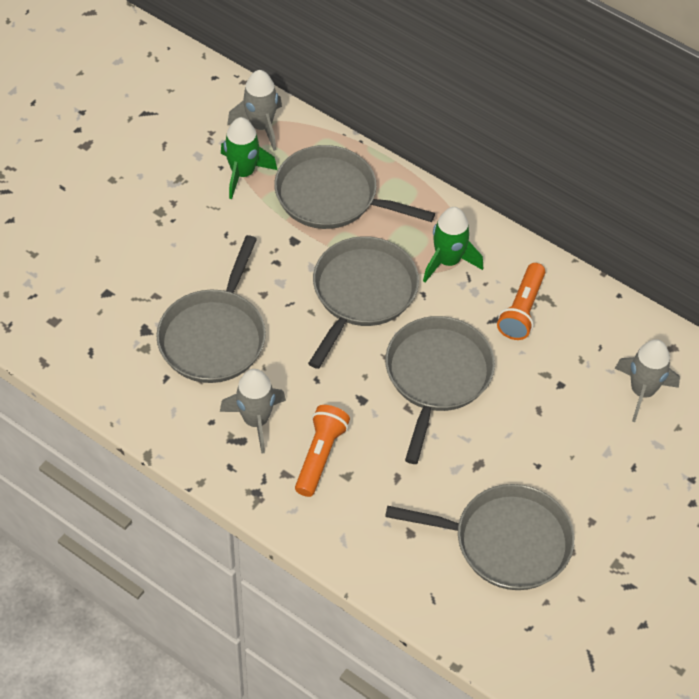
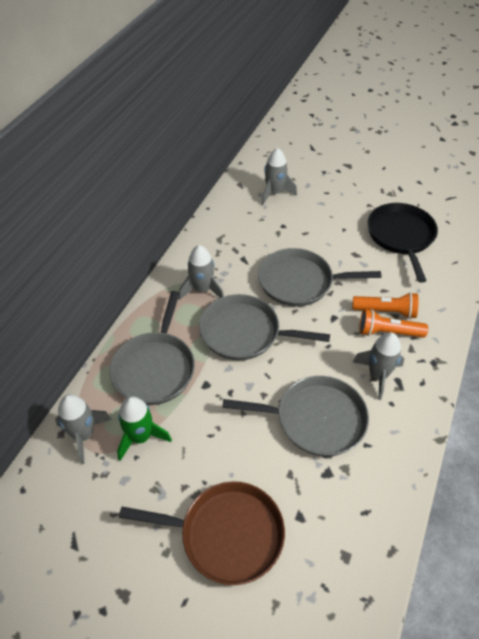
camera: 100 degrees left, 5 degrees down
grey pan [385,484,574,590] -> black pan [367,203,438,283]
green rocket [423,207,483,282] -> grey rocket [179,245,224,299]
orange flashlight [497,263,545,340] -> orange flashlight moved to [352,292,418,319]
none -> brown pan [119,481,285,585]

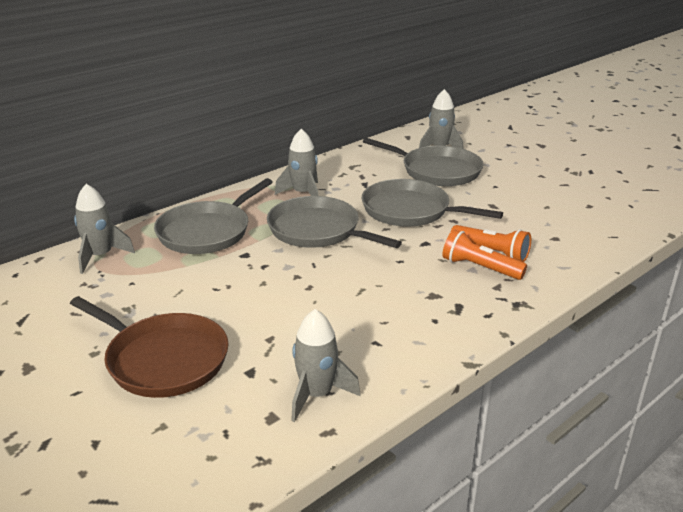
camera: 25 degrees right, 20 degrees down
green rocket [117,396,172,461] -> none
grey pan [222,376,369,456] -> grey pan moved to [363,138,484,186]
grey rocket [353,332,404,400] -> grey rocket moved to [291,309,361,422]
black pan [367,203,438,283] -> none

